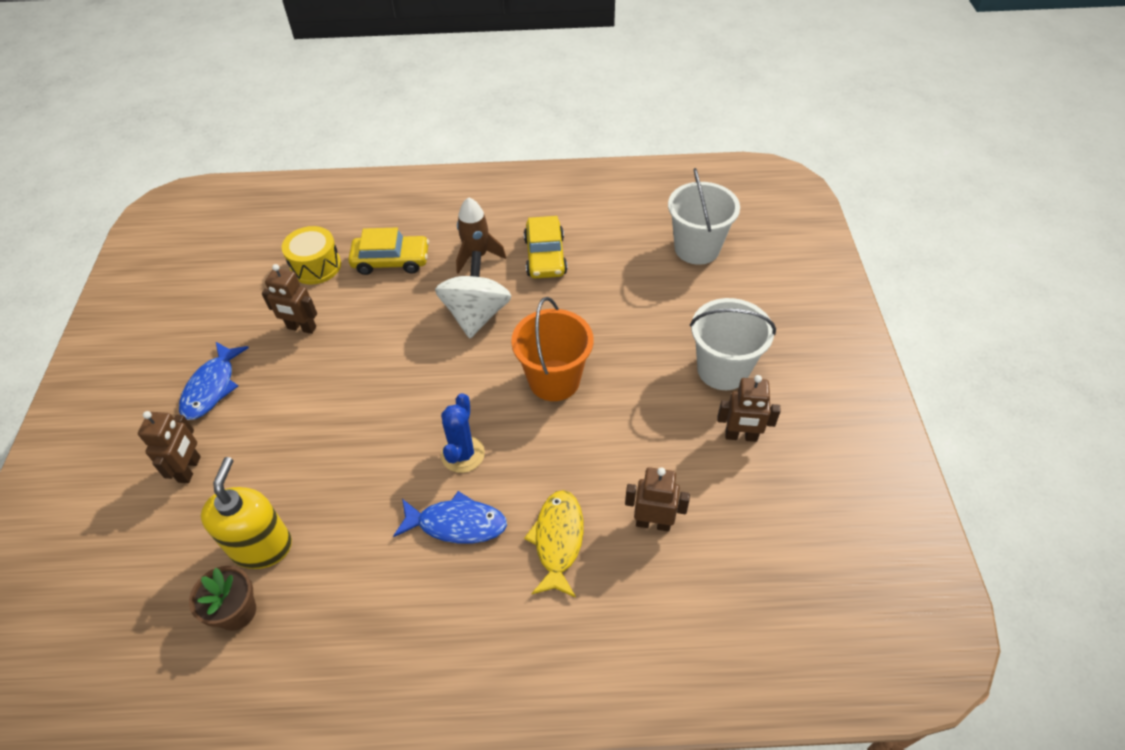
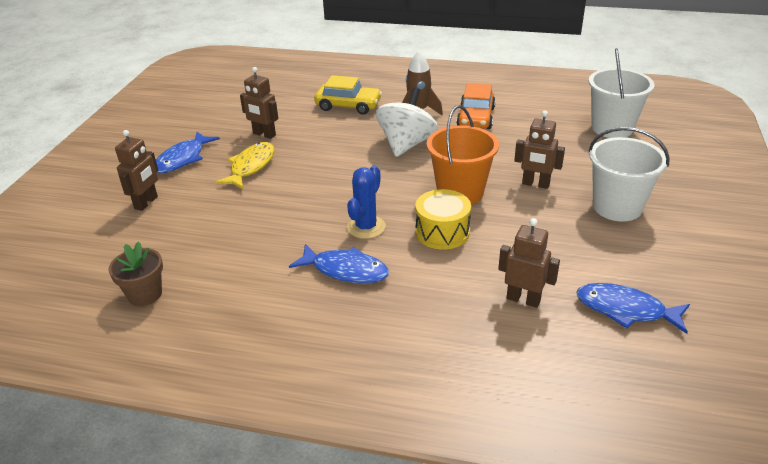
camera: 15 degrees right, 15 degrees down
yellow soap dispenser [201,457,292,569] -> none
yellow drum [282,226,341,285] -> yellow drum moved to [416,189,471,250]
yellow car [524,216,568,279] -> orange car [456,83,496,129]
yellow fish [524,490,584,598] -> yellow fish moved to [215,142,275,189]
brown robot [718,375,781,442] -> brown robot moved to [514,110,565,189]
none -> blue fish [576,283,690,334]

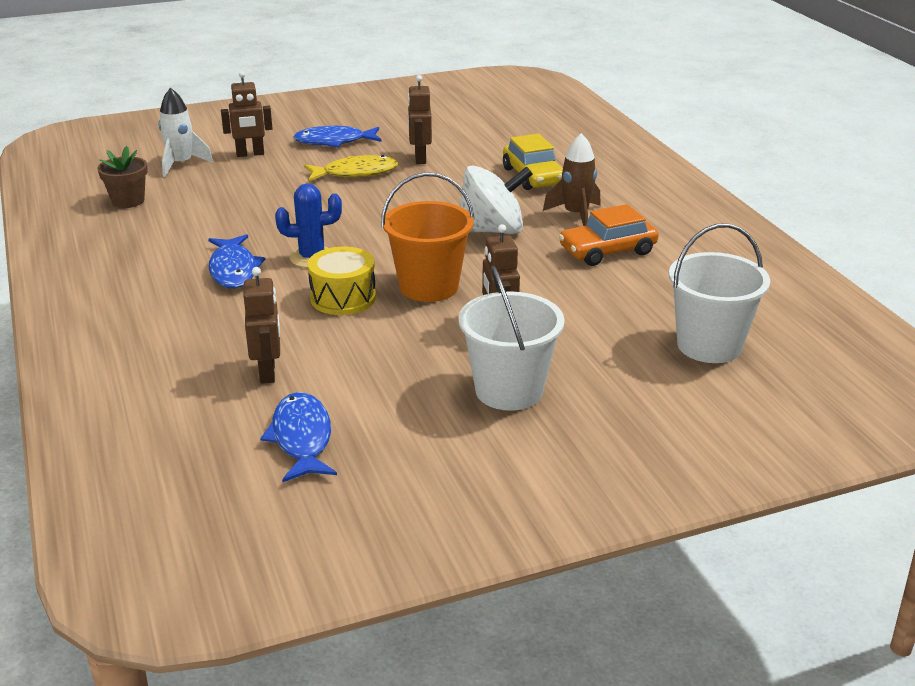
camera: 55 degrees right, 5 degrees down
none -> white rocket [159,88,213,177]

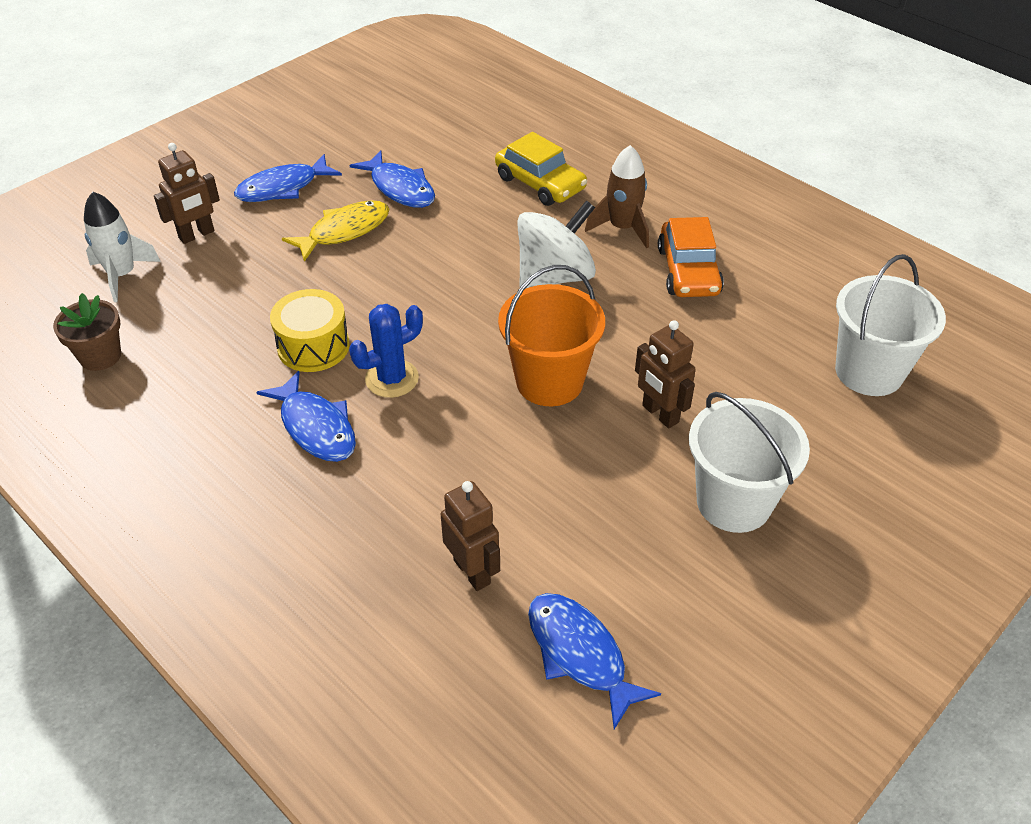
camera: 25 degrees left, 15 degrees up
yellow drum [307,247,376,315] -> yellow drum moved to [270,289,350,372]
brown robot [408,75,432,164] -> blue fish [350,150,435,208]
orange car [559,204,659,266] -> orange car turned 45 degrees counterclockwise [658,217,724,297]

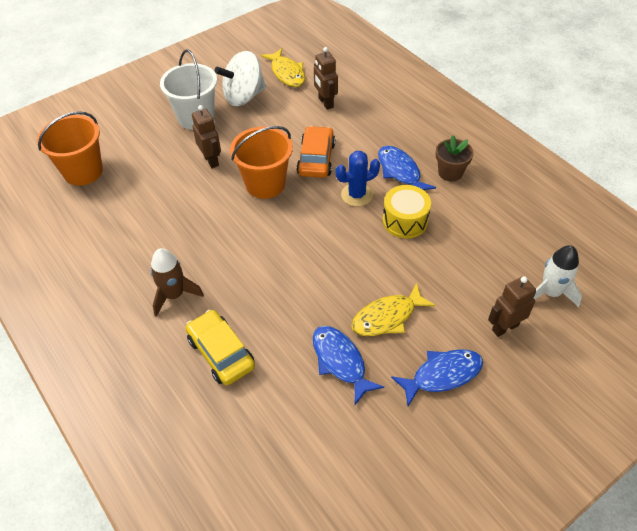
camera: 170 degrees left, 5 degrees up
brown flower pot [53,293,121,371] -> brown flower pot moved to [436,135,474,182]
white spinning top [517,200,596,289] -> white spinning top moved to [215,51,266,106]
blue fish [528,593,661,729] -> yellow fish [261,48,305,87]
orange car [658,217,724,297] -> orange car moved to [297,126,335,178]
white bucket [835,254,946,396] -> orange bucket [37,111,103,186]

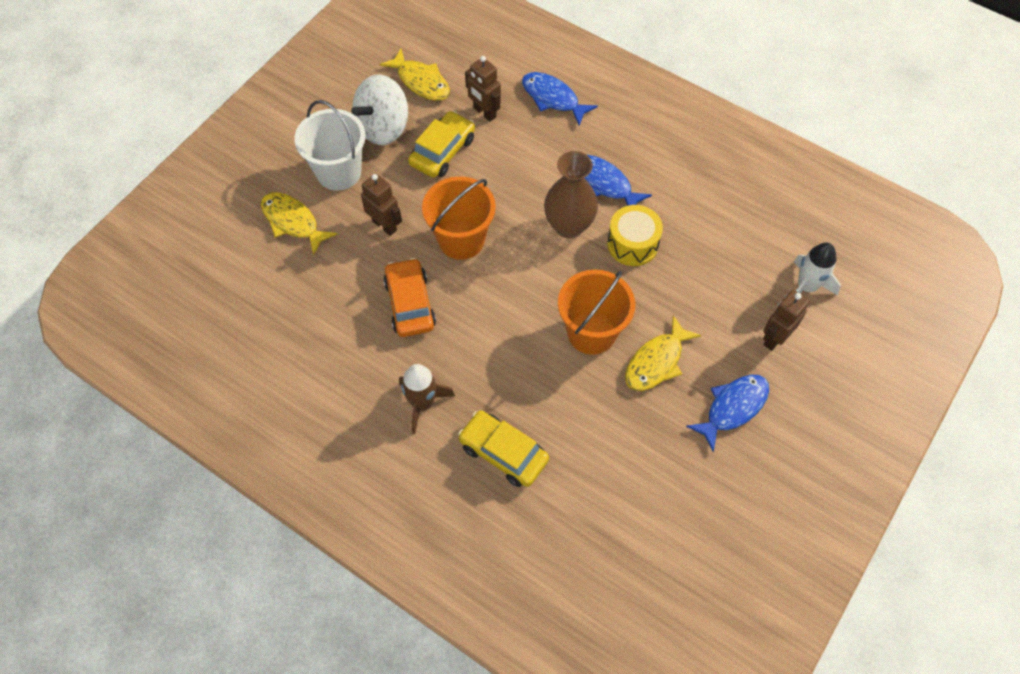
camera: 20 degrees left, 10 degrees up
orange bucket [37,111,103,186] -> orange bucket moved to [558,270,635,355]
orange car [297,126,335,178] -> orange car moved to [383,258,436,337]
blue fish [313,326,384,405] -> blue fish moved to [522,72,598,126]
blue cactus [336,151,380,206] -> brown vase [544,151,598,238]
brown flower pot [436,135,474,182] -> none
none -> yellow fish [261,192,337,255]
none -> yellow car [408,111,475,178]

